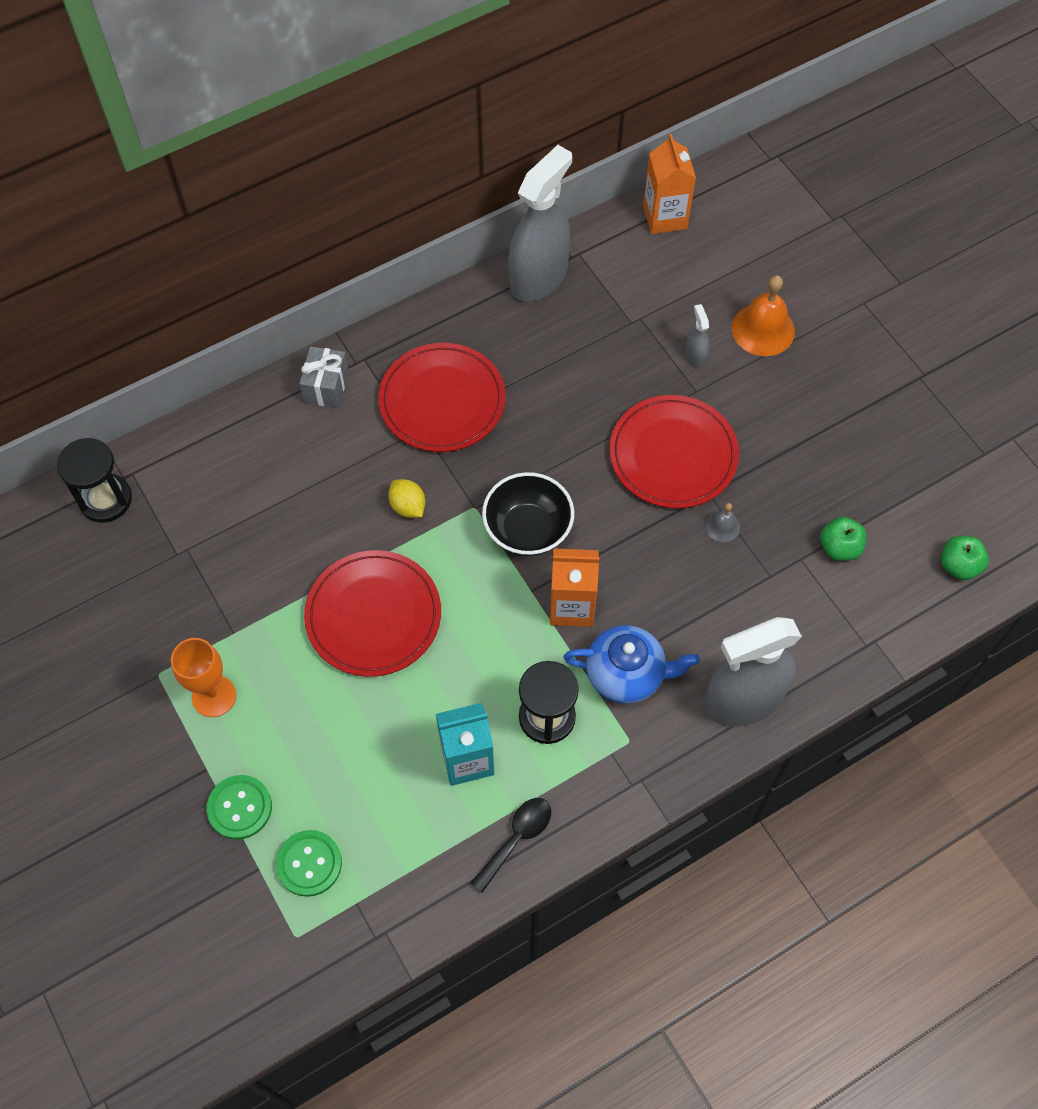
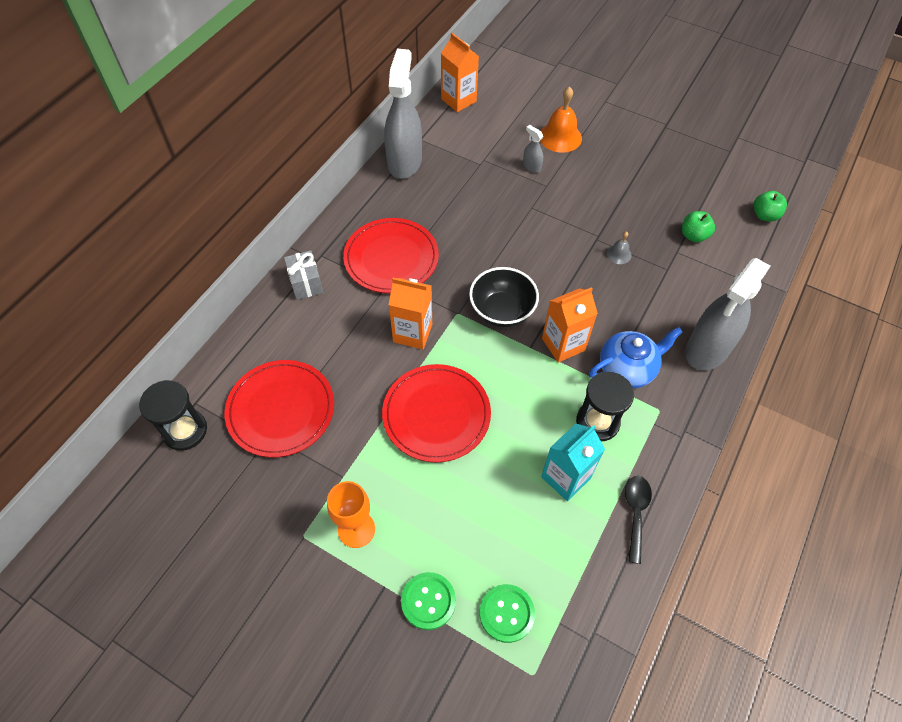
camera: 30 degrees left, 5 degrees down
yellow lemon [388,479,425,518] -> orange carton [389,278,432,349]
red plate [609,395,739,508] -> red plate moved to [224,360,334,458]

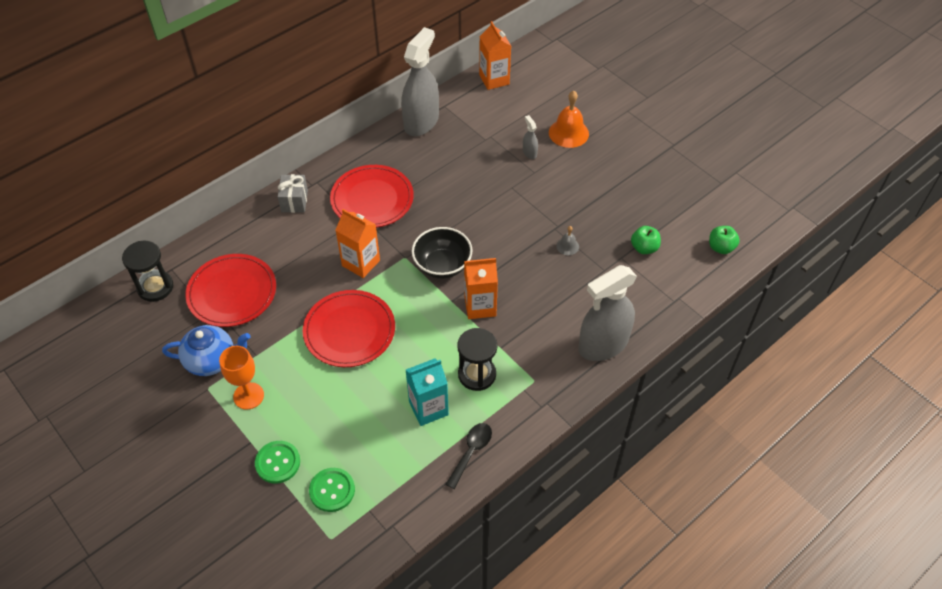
camera: 20 degrees right, 5 degrees down
blue teapot [589,327,683,388] -> blue teapot moved to [162,325,250,376]

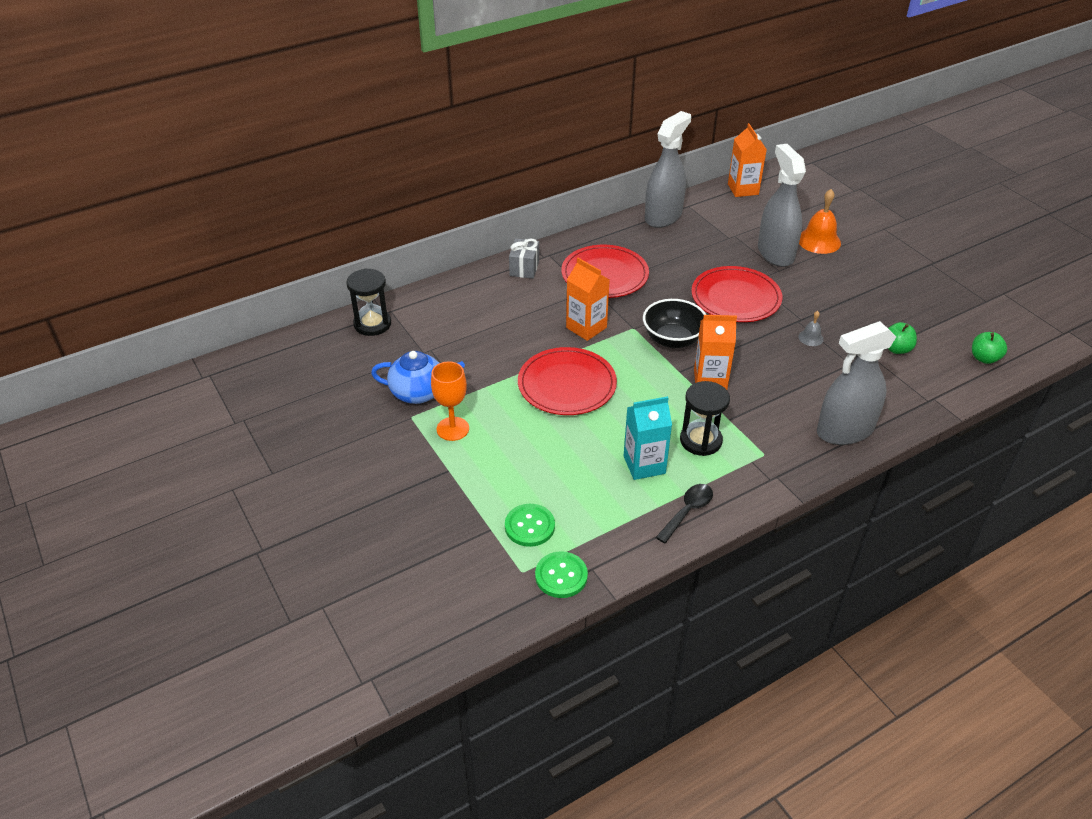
camera: 10 degrees right, 10 degrees down
red plate [185,254,276,327] -> red plate moved to [691,266,782,322]
green button [255,441,300,484] -> green button moved to [535,551,588,598]
grey spray bottle [523,115,538,159] -> grey spray bottle [758,144,806,267], size x2.42

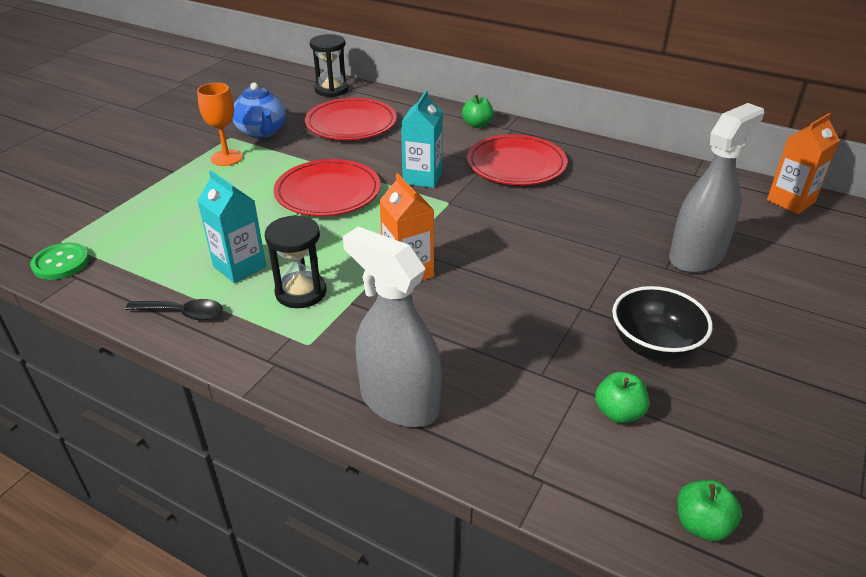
camera: 60 degrees right, 5 degrees down
green button [505,504,555,547] -> none
grey gift [509,238,539,279] -> green apple [462,95,493,128]
orange carton [566,258,610,341] -> turquoise carton [401,90,443,188]
black bowl [643,299,706,348] -> black bowl moved to [612,286,713,361]
grey spray bottle [645,111,691,228] -> none
red plate [691,266,782,322] -> red plate moved to [305,98,397,140]
grey bell [798,311,824,346] -> none
orange bell [799,189,841,254] -> none

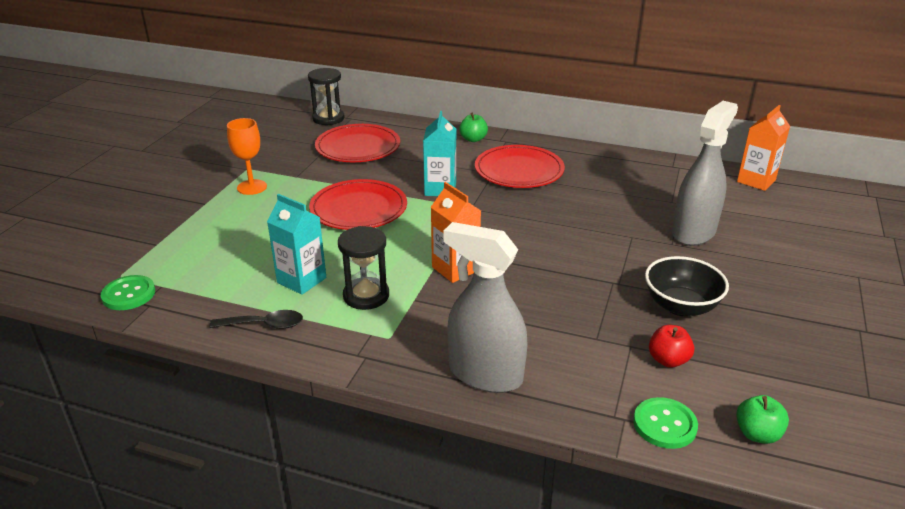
camera: 10 degrees left, 5 degrees down
blue teapot [232,82,286,138] -> none
green apple [595,372,649,423] -> red apple [649,325,694,368]
none -> green button [633,397,698,449]

